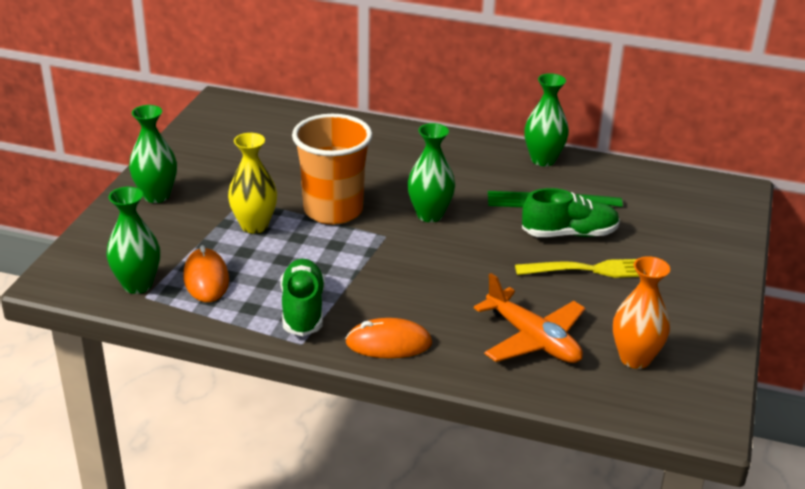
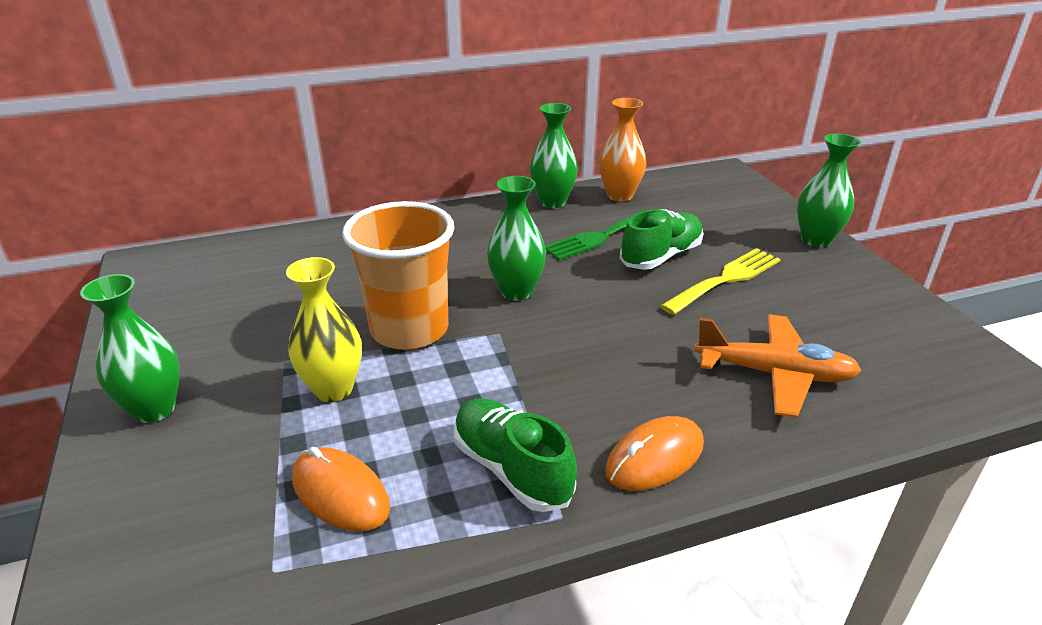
camera: 35 degrees left, 0 degrees up
green vase [106,187,160,294] -> green vase moved to [797,134,861,247]
orange vase [613,256,670,369] -> orange vase moved to [599,98,647,202]

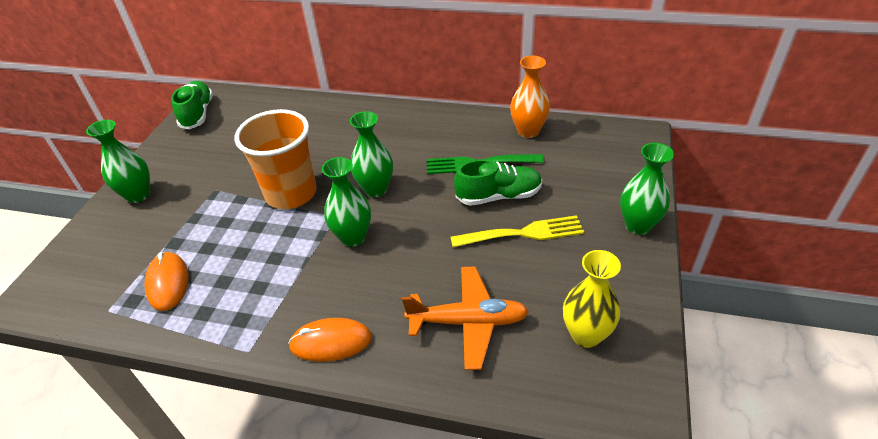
camera: 35 degrees right, 10 degrees up
yellow vase [286,257,362,402] -> yellow vase moved to [563,250,621,348]
green shoe [454,398,577,512] -> green shoe moved to [171,81,213,129]
green vase [530,103,578,208] -> green vase moved to [322,157,371,247]
orange plane [694,314,861,418] -> orange plane turned 45 degrees counterclockwise [402,266,529,370]

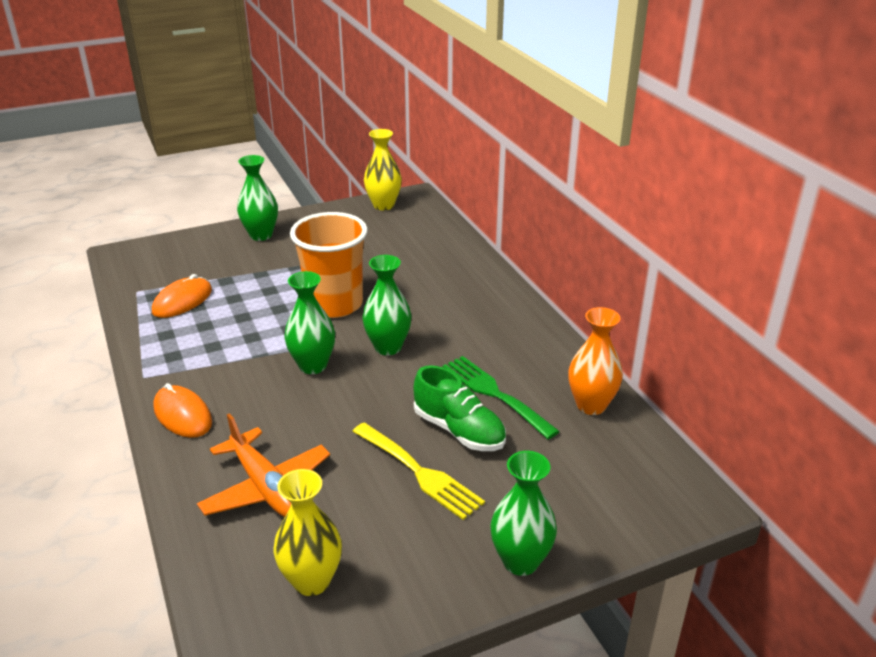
camera: 50 degrees right, 10 degrees down
green shoe [171,81,213,129] -> yellow vase [364,129,402,210]

